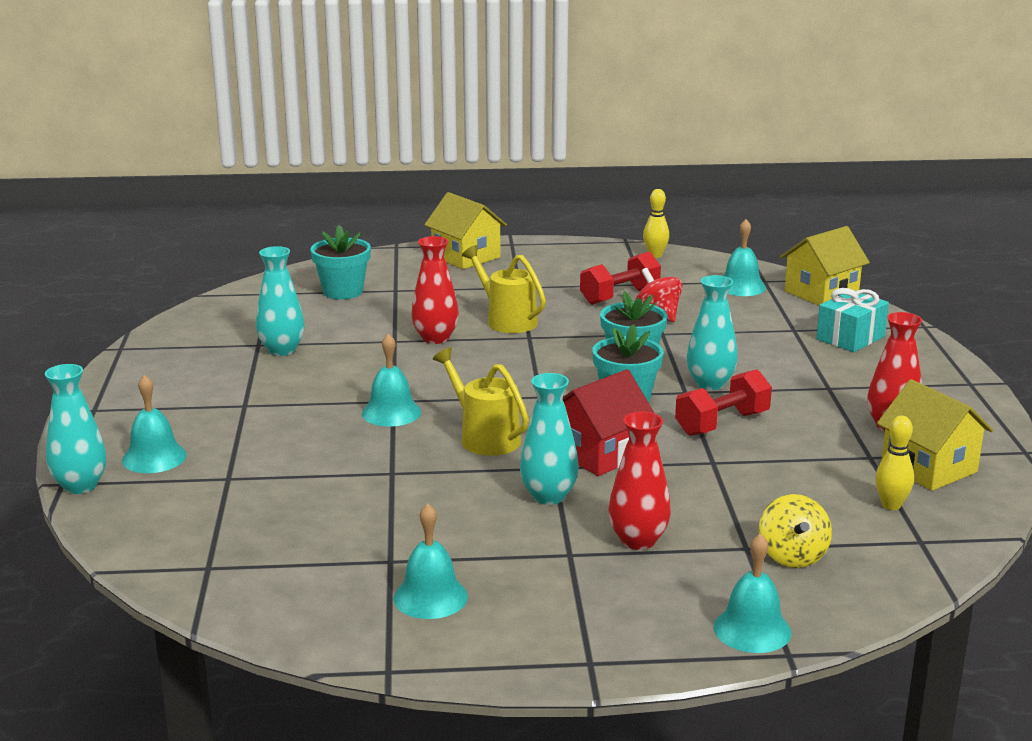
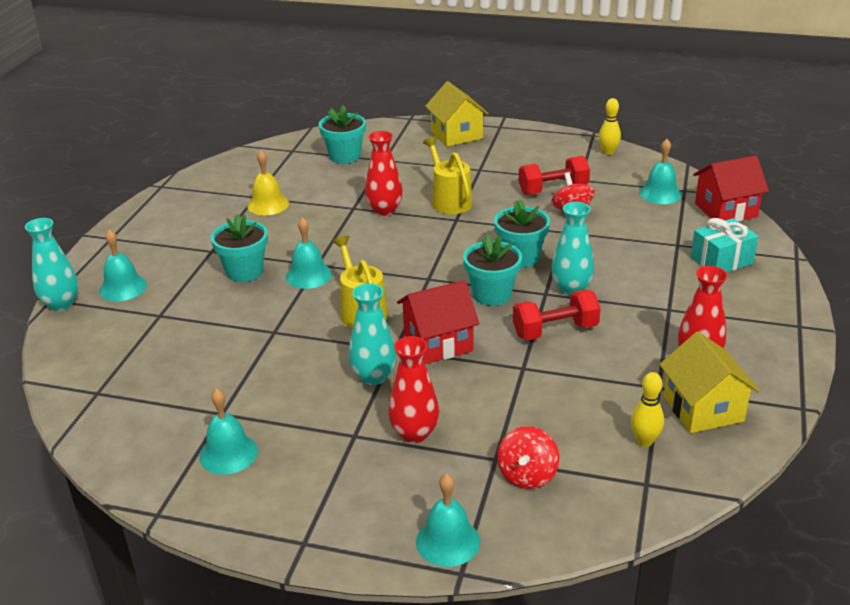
camera: 20 degrees right, 10 degrees up
turquoise vase [256,246,305,356] -> yellow bell [247,150,289,215]
yellow spinning top [759,494,832,568] -> red spinning top [497,426,559,489]
yellow house [780,226,870,306] -> red house [693,155,769,222]
none -> turquoise flower pot [211,214,268,282]

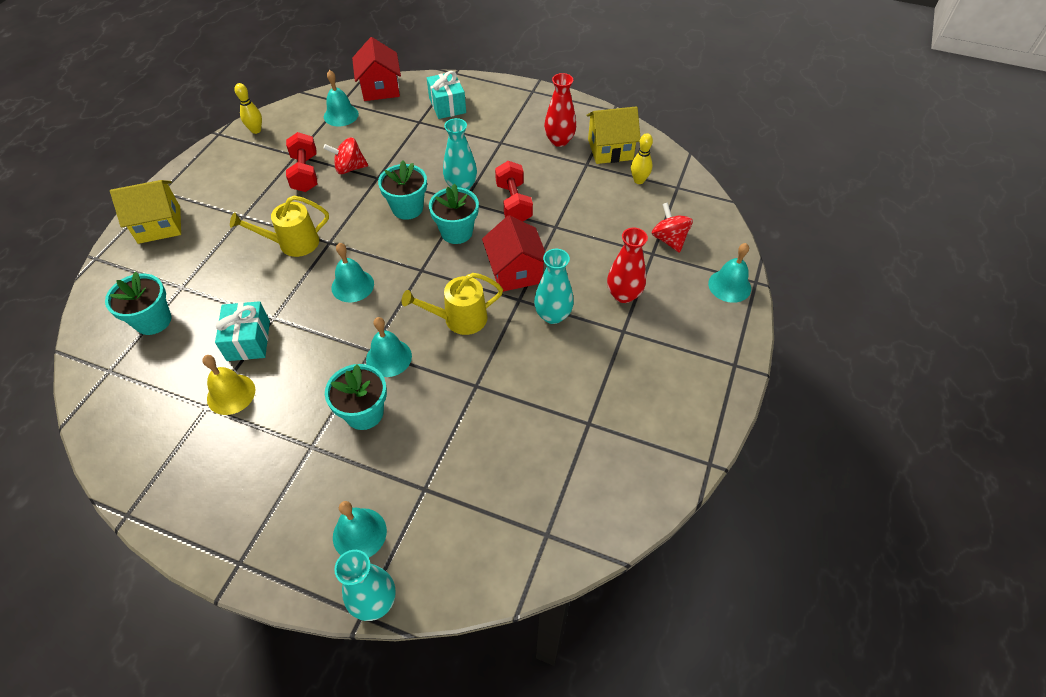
camera: 85 degrees left, 20 degrees up
turquoise bell [199,389,258,475] -> turquoise bell moved to [331,243,374,302]
red vase [365,131,403,216] -> none
red spinning top [497,426,559,489] -> red spinning top turned 135 degrees counterclockwise [651,203,693,253]
none -> turquoise gift [215,301,270,361]

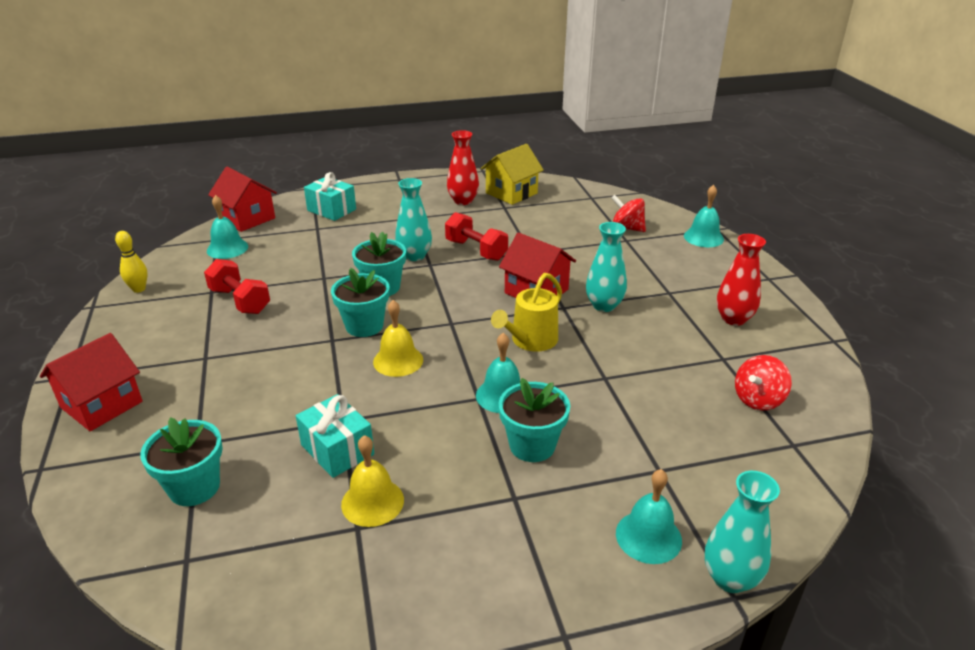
camera: 35 degrees left, 20 degrees down
yellow house [110,180,181,244] -> red house [40,333,143,431]
yellow watering can [230,196,329,257] -> none
red spinning top [323,137,368,174] -> red spinning top moved to [735,355,792,410]
turquoise bell [331,243,374,302] -> yellow bell [373,300,423,377]
turquoise flower pot [429,184,479,244] -> turquoise flower pot moved to [331,268,389,337]
red vase [607,228,648,303] -> red vase moved to [717,234,766,326]
yellow bowling pin [631,133,653,184] -> none

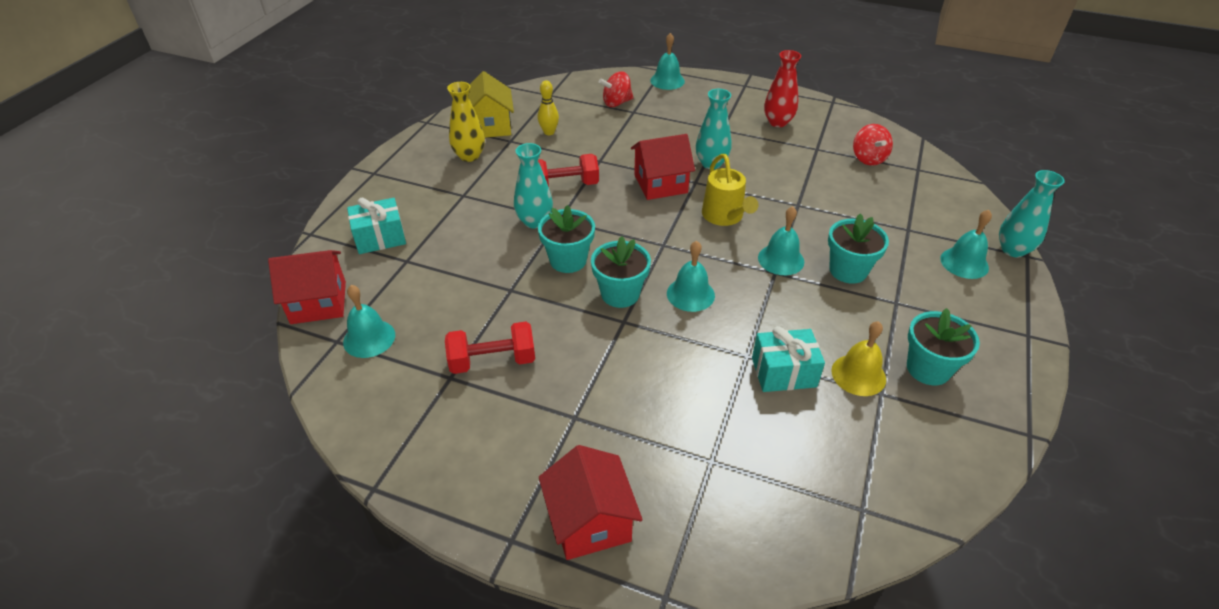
camera: 55 degrees left, 10 degrees up
yellow bowling pin [115,231,147,293] -> yellow bowling pin moved to [538,81,559,135]
turquoise flower pot [140,417,223,506] -> turquoise flower pot moved to [907,308,980,385]
yellow bell [373,300,423,377] -> turquoise bell [667,241,715,312]
red vase [447,130,479,205] -> yellow vase [447,82,485,162]

